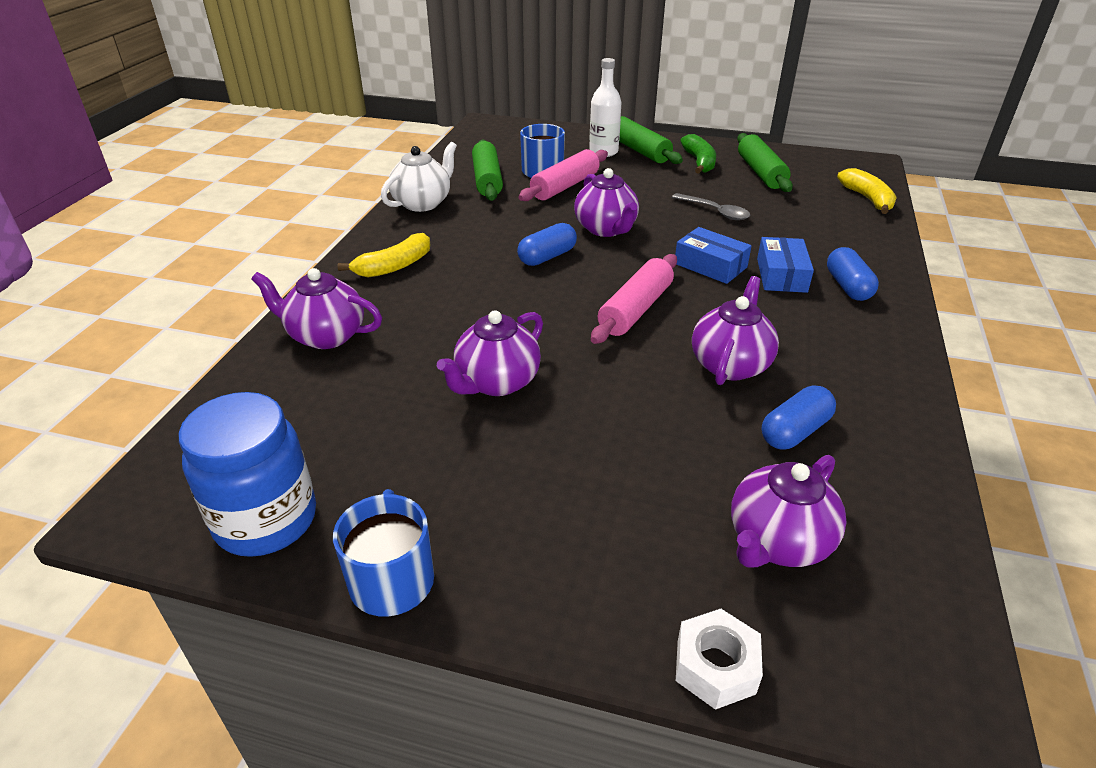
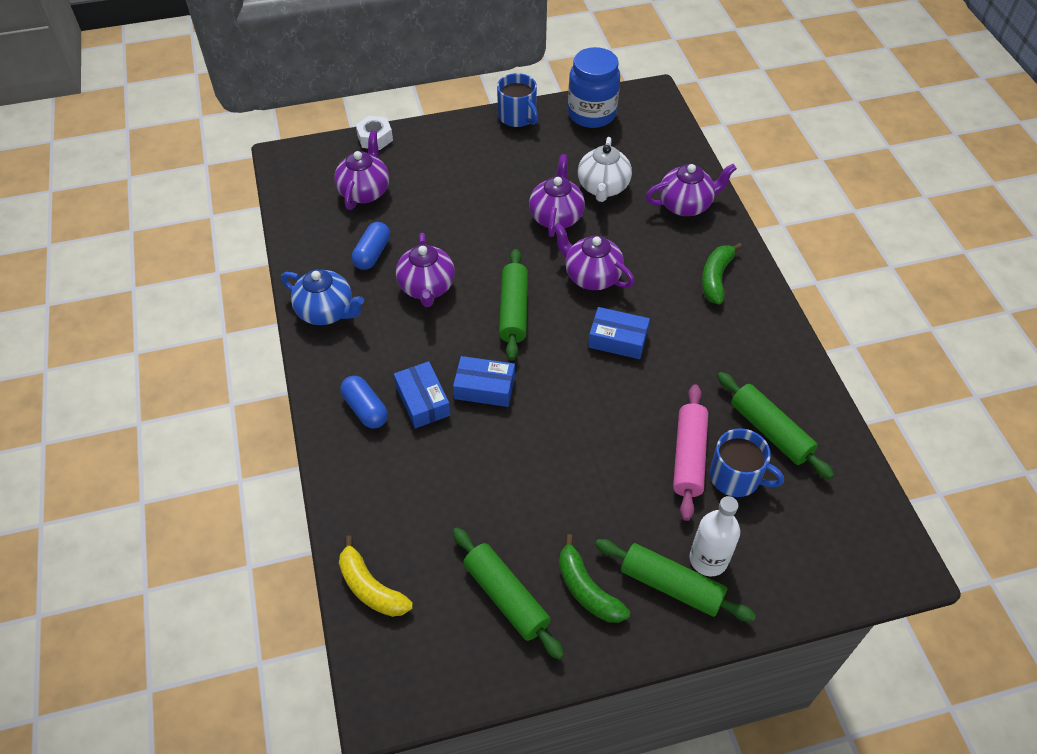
camera: 150 degrees right, 15 degrees up
yellow banana [337,233,430,278] -> green banana [702,243,742,305]
white teapot [381,142,457,212] -> white teapot moved to [578,137,632,202]
blue capsule [517,223,577,266] -> blue box [588,307,650,359]
purple teapot [574,168,639,237] -> purple teapot moved to [553,223,635,290]
pink rolling pin [591,254,677,344] -> green rolling pin [499,249,528,361]
grey spoon [672,193,750,220] -> none
none -> blue teapot [281,269,364,325]

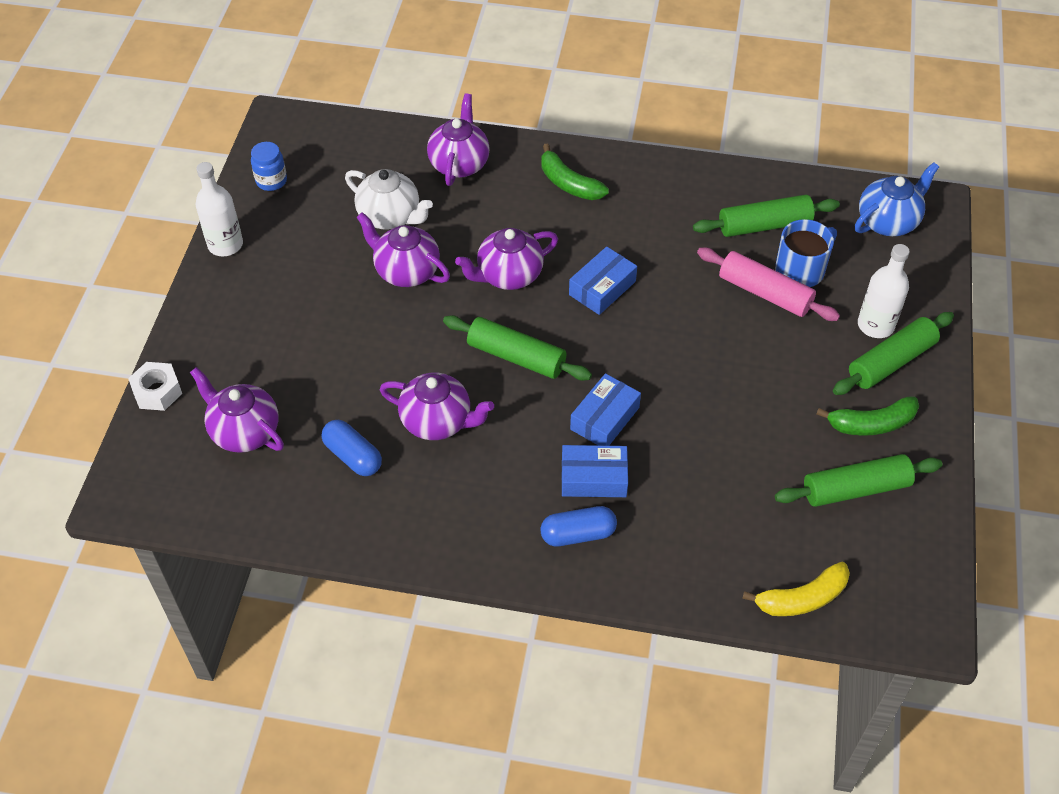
camera: 65 degrees left, 0 degrees up
blue teapot [281,269,364,325] -> blue teapot moved to [855,162,939,236]
blue mug [497,73,539,127] -> white bottle [196,162,243,256]
blue jar [568,47,620,128] -> blue jar [251,142,287,191], size x0.52

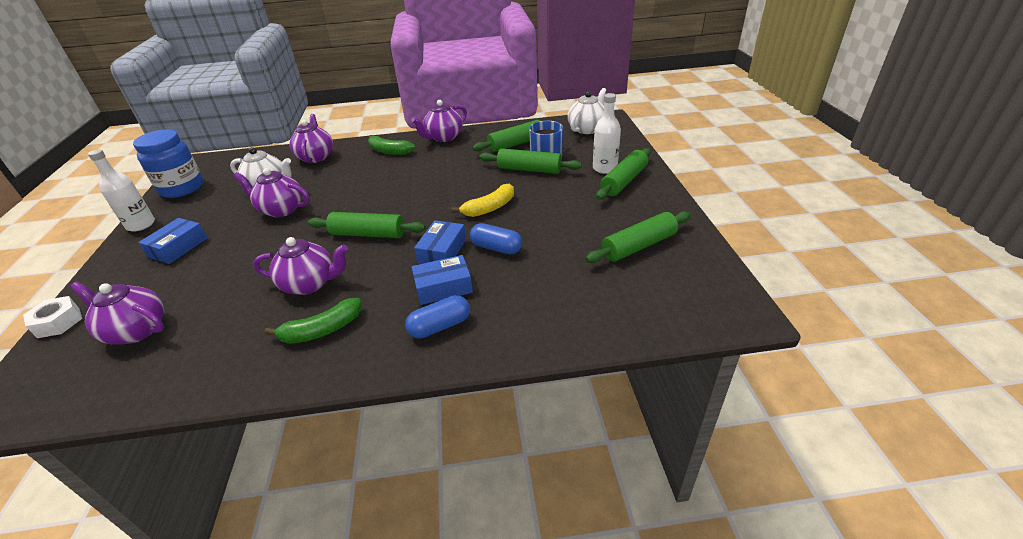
camera: 15 degrees left, 15 degrees down
blue jar [251,142,287,191] -> blue jar [133,129,204,198], size x1.92
blue capsule [322,420,382,476] -> blue capsule moved to [470,223,522,254]
purple teapot [455,228,558,290] -> purple teapot moved to [411,100,467,142]
blue box [569,247,637,315] -> blue box moved to [138,218,207,264]
pink rolling pin [697,247,840,321] -> green rolling pin [479,148,582,174]
yellow banana [742,562,850,616] -> yellow banana moved to [451,184,514,217]
green banana [816,396,919,436] -> green banana moved to [264,298,362,344]
blue teapot [855,162,939,236] -> white teapot [568,88,606,134]

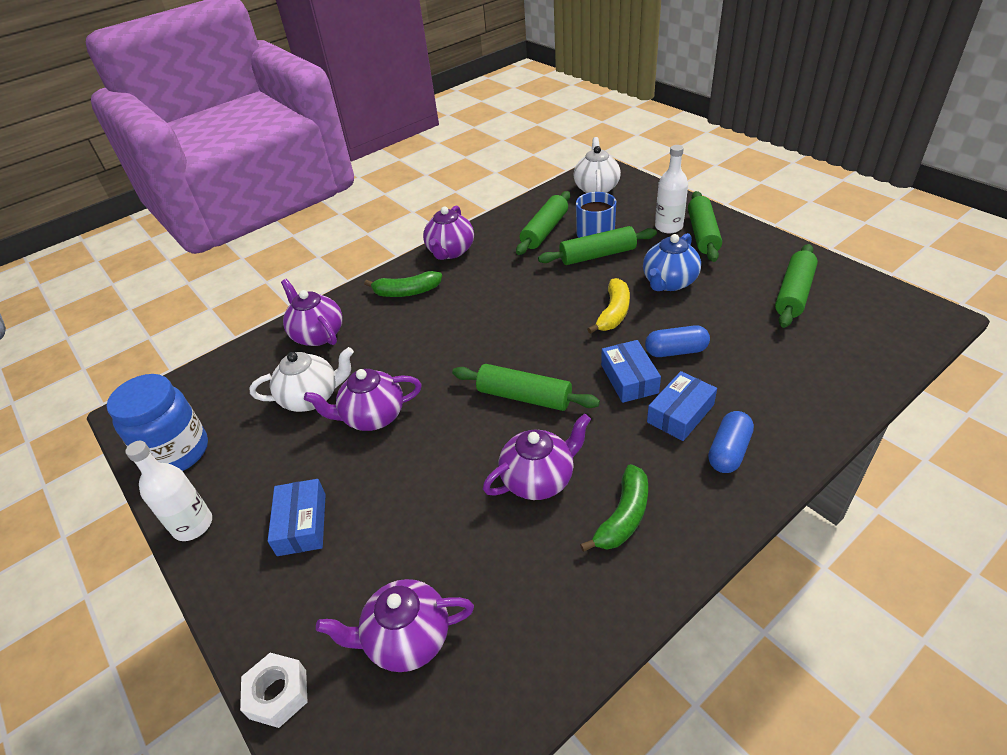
camera: 30 degrees left, 5 degrees up
green rolling pin [308,212,426,238] -> green rolling pin turned 45 degrees clockwise [452,364,600,411]
none -> blue teapot [643,233,701,291]

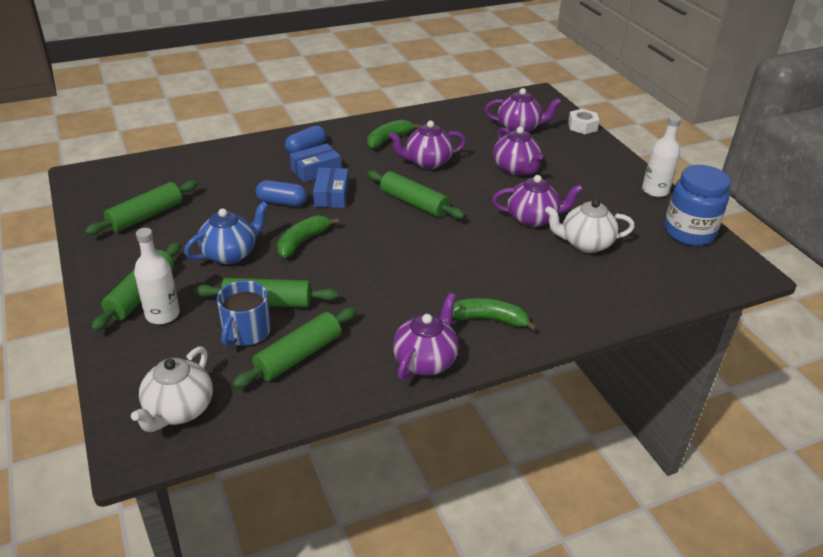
camera: 170 degrees left, 5 degrees down
blue box [268,479,326,556] -> none
purple teapot [281,279,343,346] -> purple teapot moved to [493,127,543,175]
yellow banana [587,278,630,334] -> green banana [277,215,339,258]

